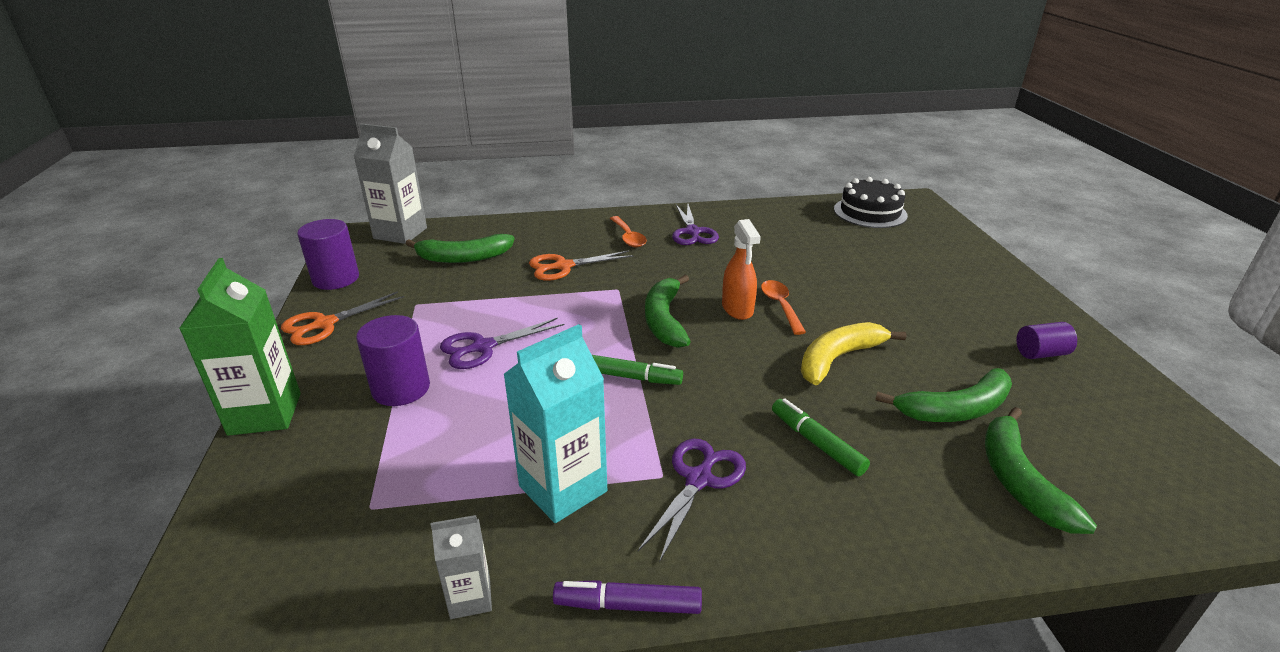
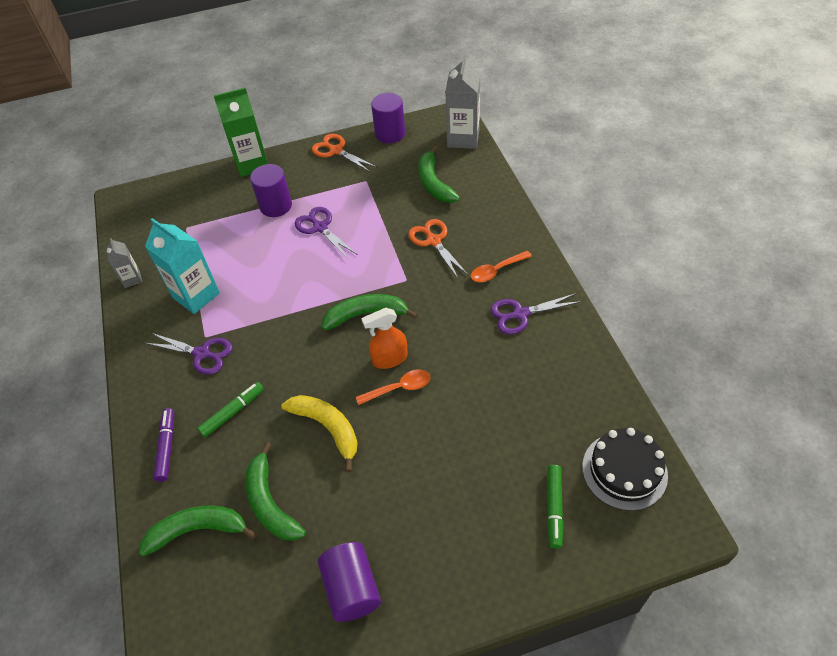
camera: 85 degrees right, 20 degrees up
purple marker [553,580,702,614] -> purple marker moved to [154,408,174,482]
green marker [592,355,683,385] -> green marker moved to [547,465,564,549]
purple cylinder [1017,322,1077,359] -> purple cylinder [318,542,381,622], size x1.59

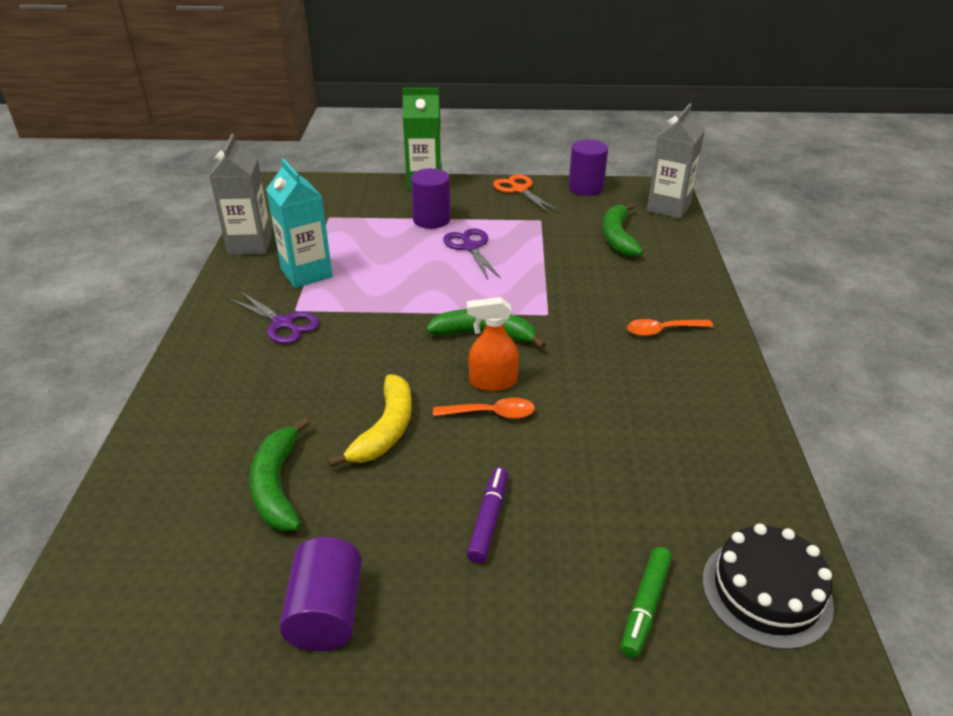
camera: 15 degrees right, 15 degrees down
grey carton [106,238,142,288] -> grey carton [209,134,272,255], size x1.87
green banana [139,505,257,557] -> none
purple marker [154,408,174,482] -> purple marker moved to [467,467,508,563]
green marker [197,382,264,438] -> none
yellow banana [282,395,358,472] -> yellow banana turned 45 degrees clockwise [328,374,412,468]
orange scissors [408,219,468,278] -> none
purple scissors [491,293,582,334] -> none

